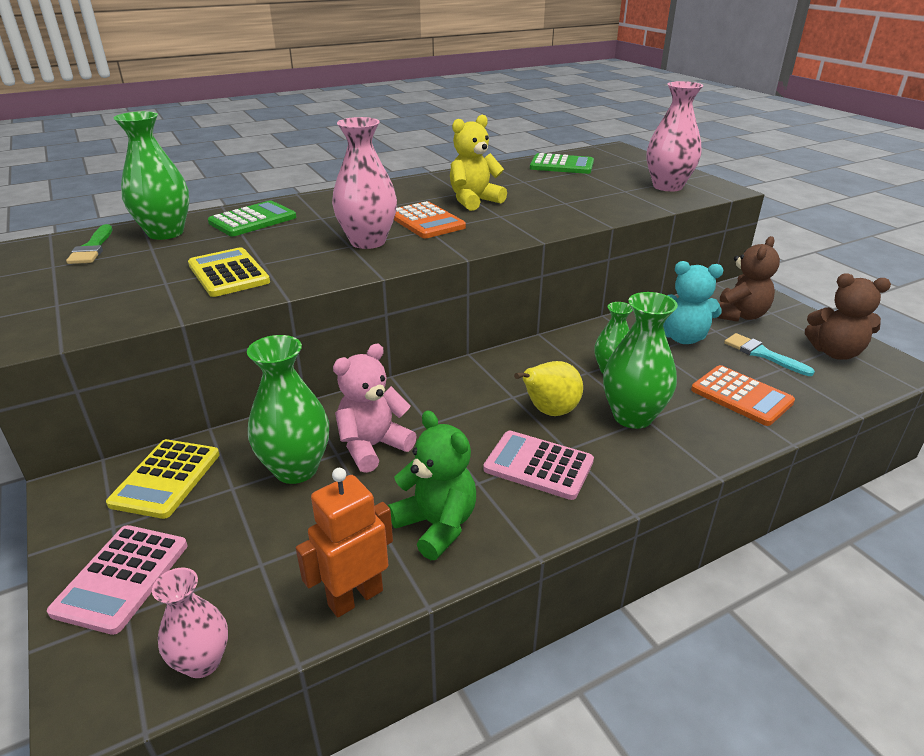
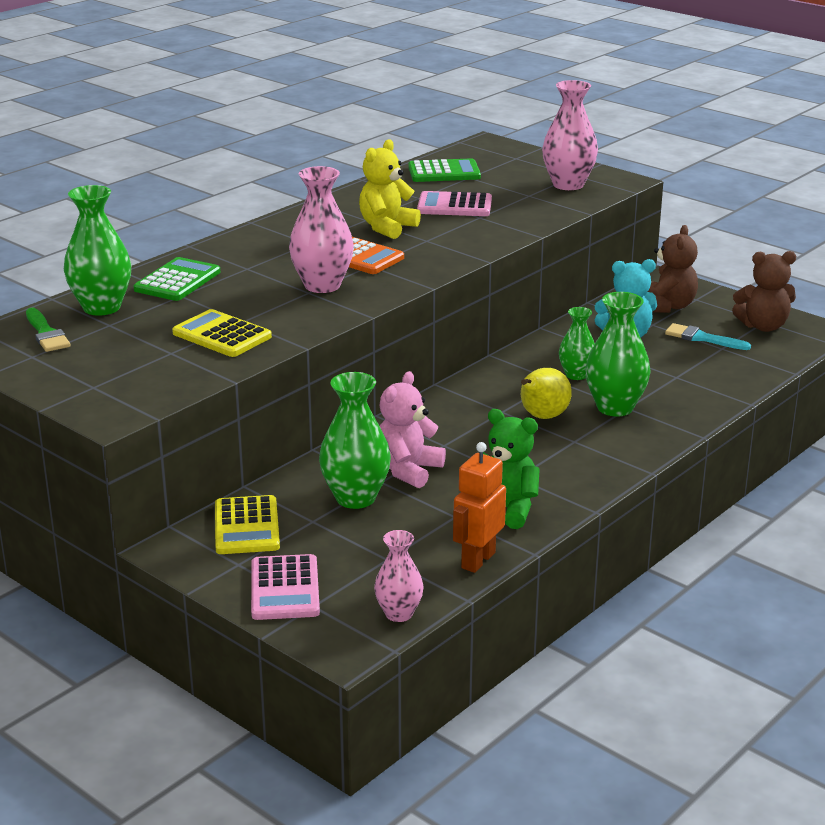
camera: 20 degrees left, 5 degrees down
pink calculator [483,431,594,500] -> pink calculator moved to [417,191,492,216]
orange calculator [691,365,795,426] -> none

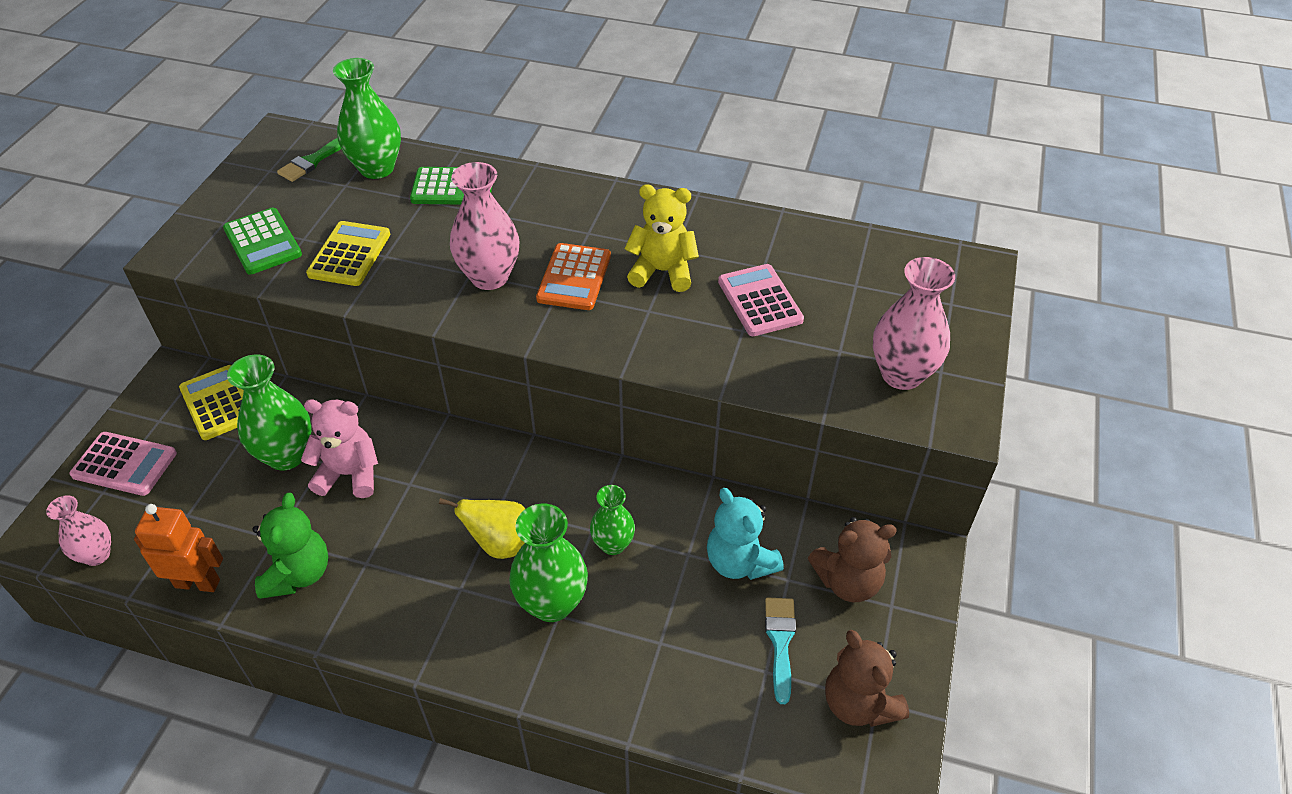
camera: 65 degrees right, 20 degrees up
yellow calculator [215,495,280,554] -> yellow calculator turned 90 degrees clockwise [179,365,244,440]
pink calculator [251,554,320,620] -> pink calculator turned 135 degrees counterclockwise [69,432,177,496]
green calculator [408,158,481,182] -> green calculator moved to [223,208,302,275]

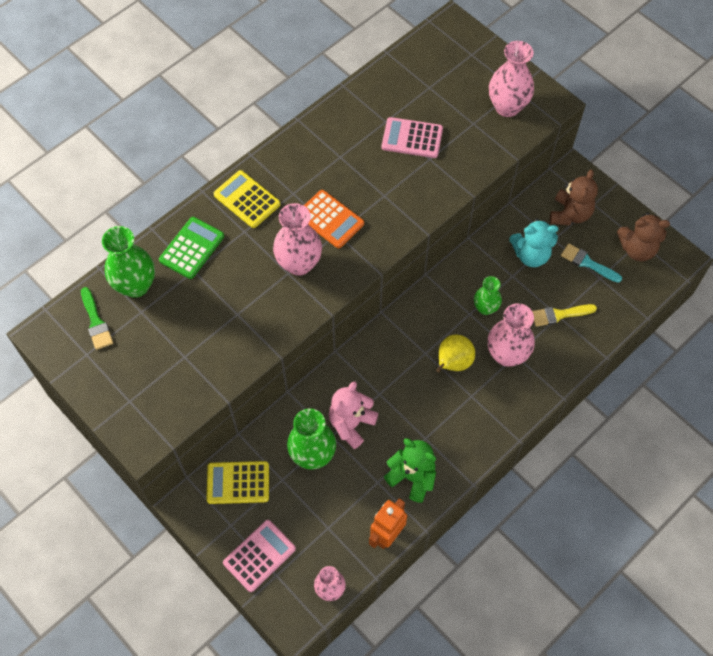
camera: 60 degrees left, 15 degrees up
green calculator [223,208,302,275] -> none
yellow calculator [306,221,390,286] -> yellow calculator moved to [214,170,281,228]
green vase [509,503,588,622] -> pink vase [488,303,535,367]
yellow teddy bear [625,185,699,292] -> none
none -> yellow brush [532,304,597,327]

